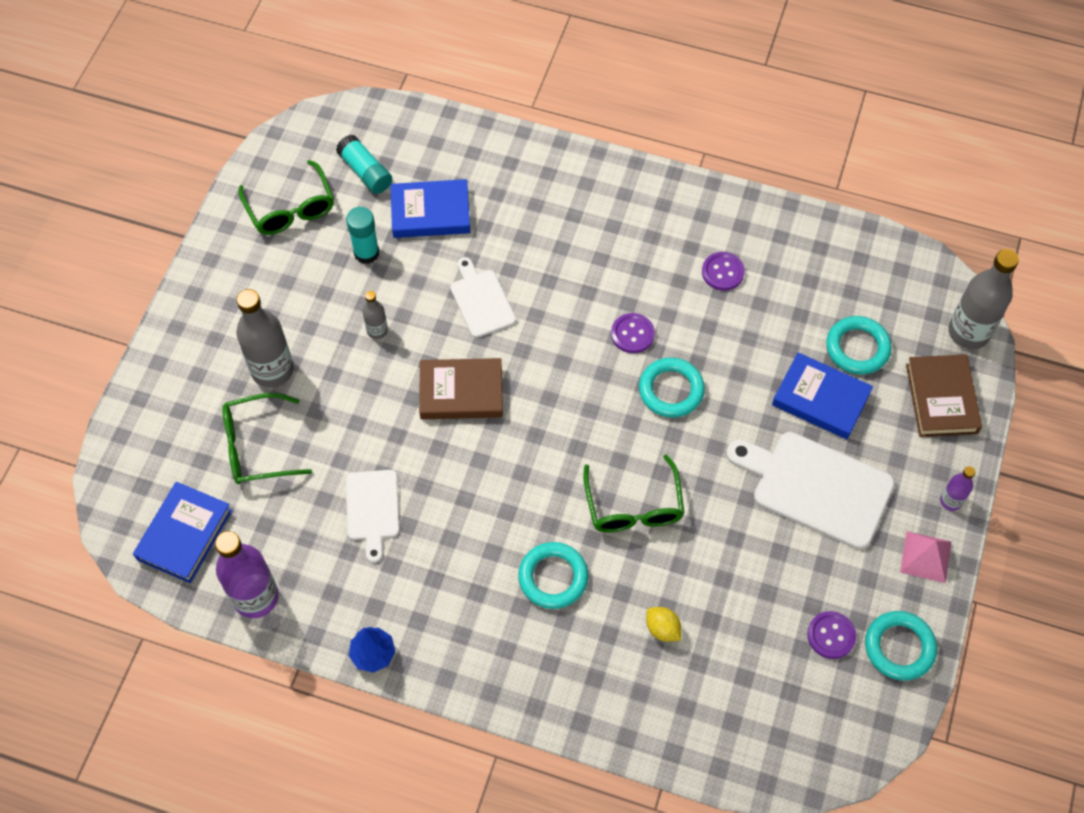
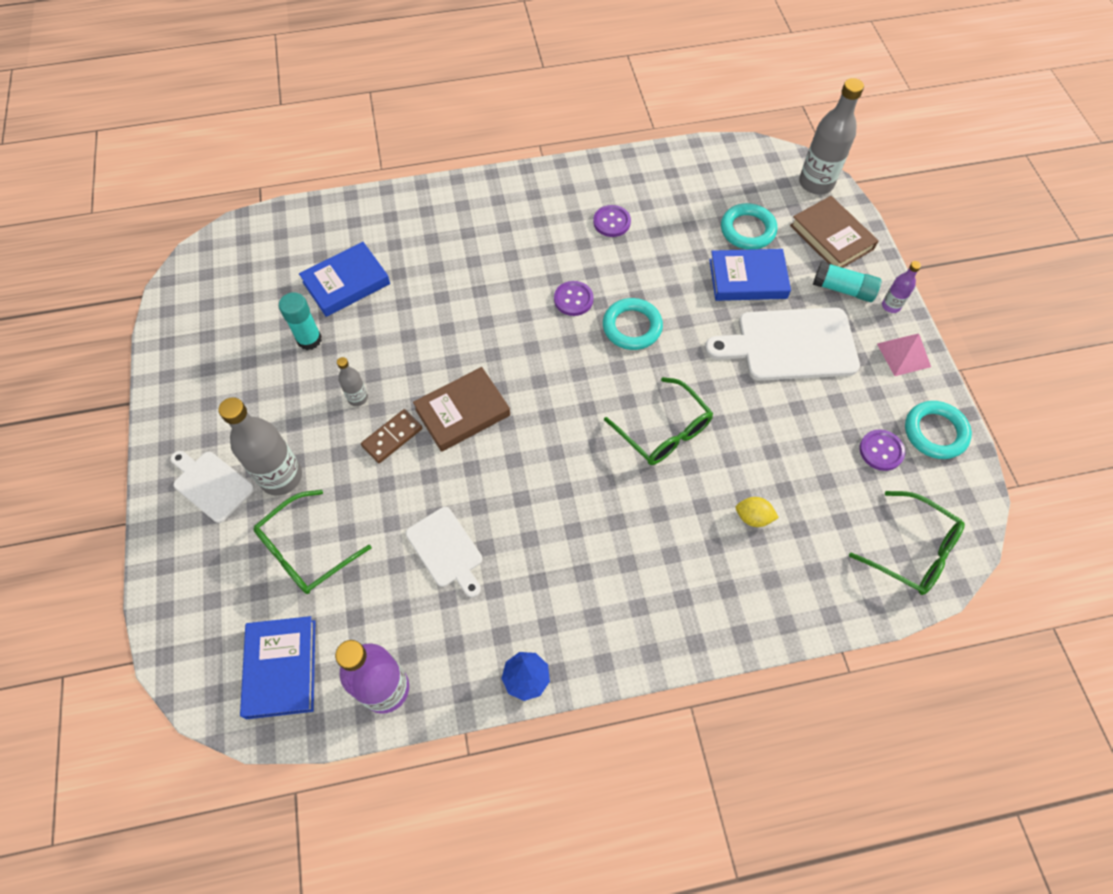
camera: 30 degrees left, 0 degrees up
green glasses [238,160,334,235] -> green glasses moved to [849,491,965,595]
turquoise glue stick [336,135,392,194] -> turquoise glue stick moved to [813,261,882,302]
white cutting board [450,257,516,338] -> white cutting board moved to [170,451,254,523]
turquoise ring [518,542,588,609] -> none
none -> brown domino [361,409,422,463]

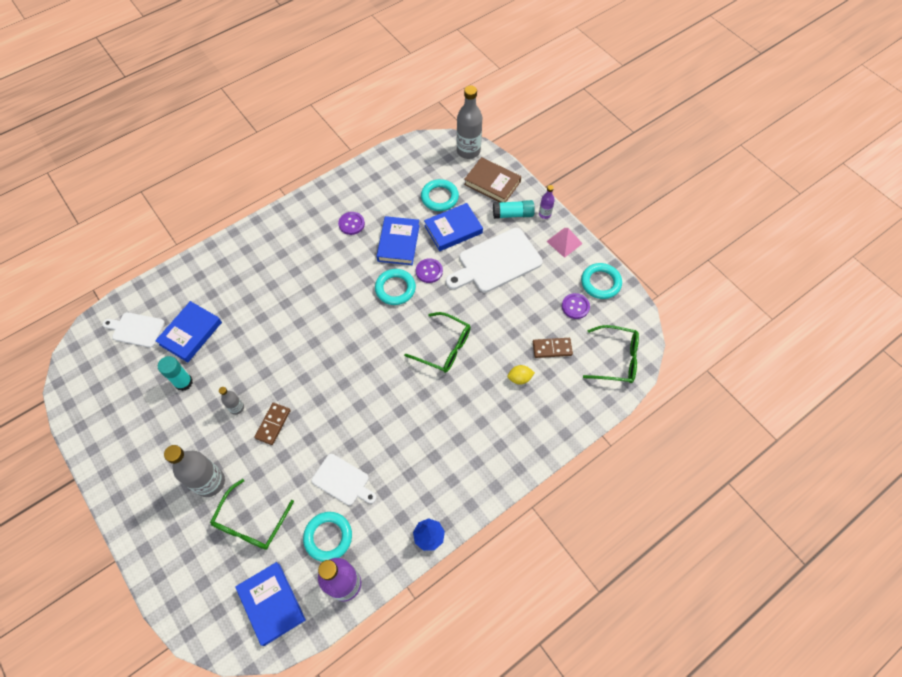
camera: 25 degrees left, 0 degrees up
white cutting board [170,451,254,523] -> white cutting board moved to [103,312,165,348]
brown book [413,367,510,452] -> none
purple button [554,281,594,316] -> purple button moved to [416,258,443,283]
none -> turquoise ring [303,512,352,562]
none -> blue book [377,216,420,265]
none -> brown domino [533,338,573,358]

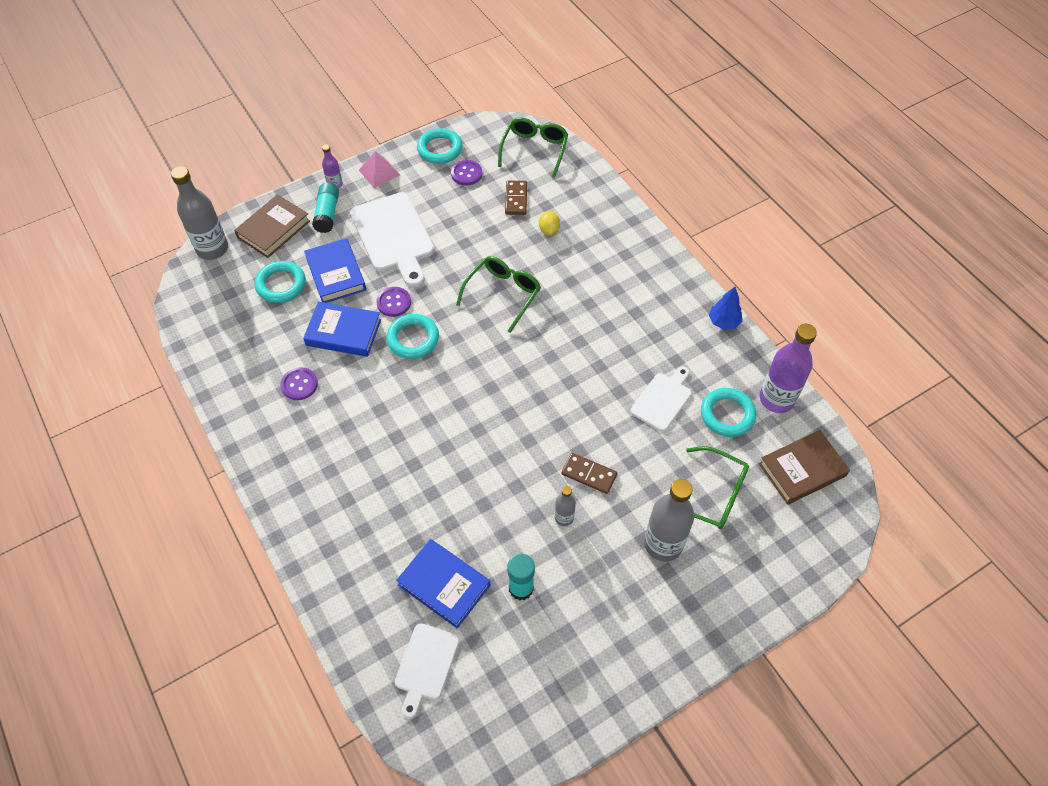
camera: 85 degrees left, 5 degrees down
blue book [235,562,306,646] -> brown book [759,430,850,505]

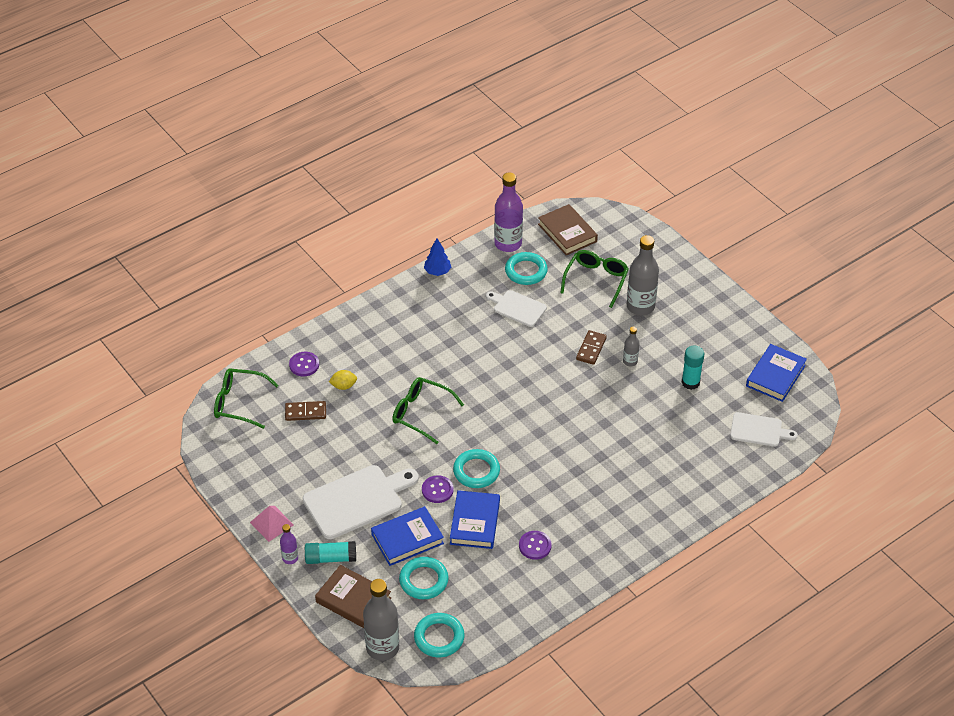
camera: 95 degrees left, 10 degrees down
blue book [396,539,491,629] -> blue book moved to [746,344,807,402]
turquoise ring [417,128,463,164] -> turquoise ring moved to [414,613,465,657]
purple button [451,160,482,185] -> purple button moved to [289,352,319,376]

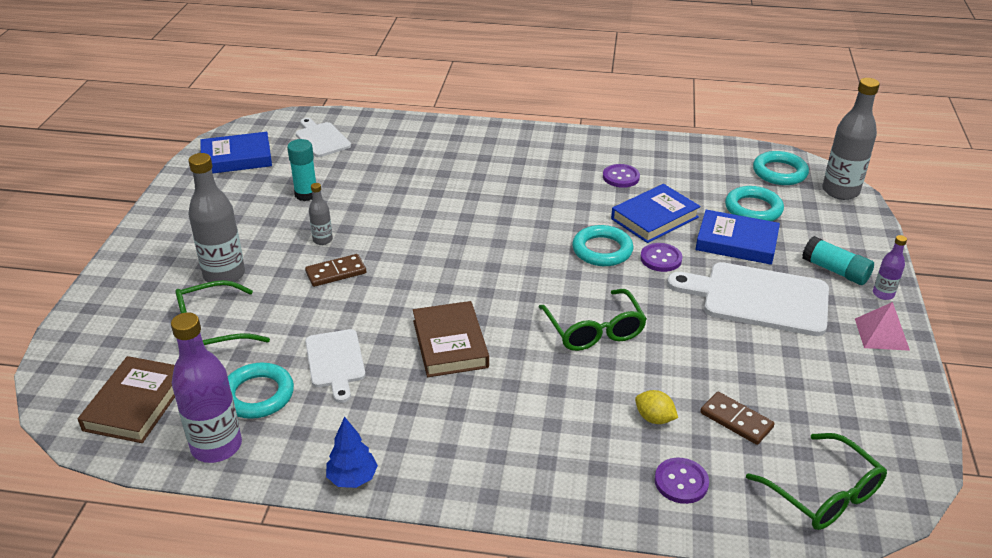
camera: 135 degrees left, 10 degrees down
brown book [315,565,391,628] -> brown book moved to [413,301,489,377]

